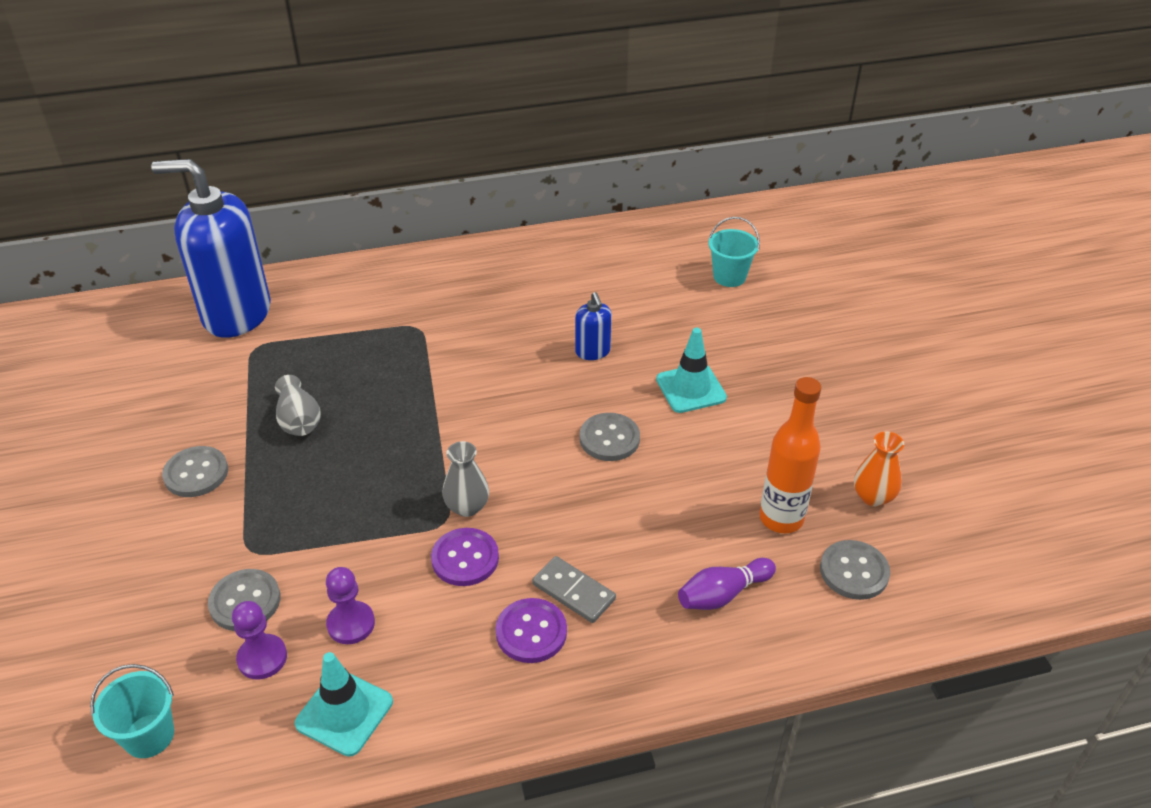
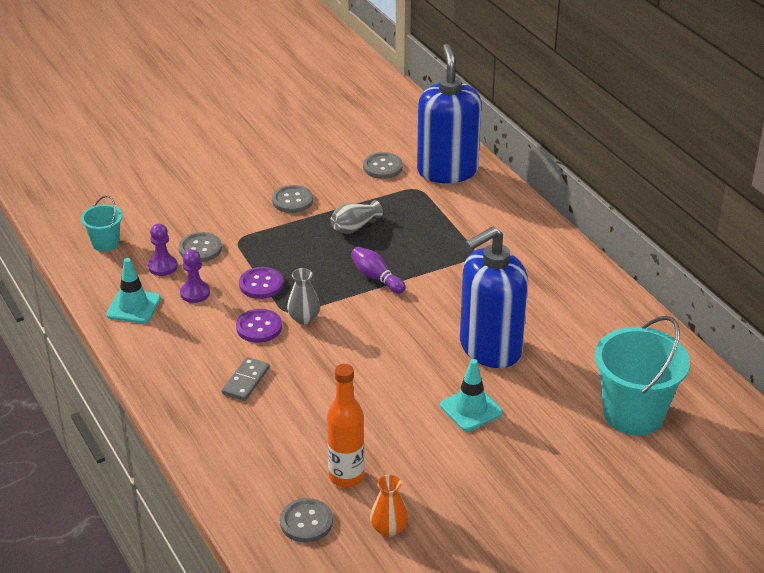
camera: 75 degrees right, 5 degrees down
purple button [496,598,567,663] -> purple button moved to [239,267,283,299]
blue soap dispenser [575,292,612,360] -> blue soap dispenser [460,226,528,368], size x2.37
grey button [580,413,640,461] -> grey button moved to [363,152,403,179]
purple bowling pin [678,558,776,610] -> purple bowling pin moved to [351,247,406,294]
turquoise bucket [708,217,760,287] -> turquoise bucket [594,316,690,435], size x1.96

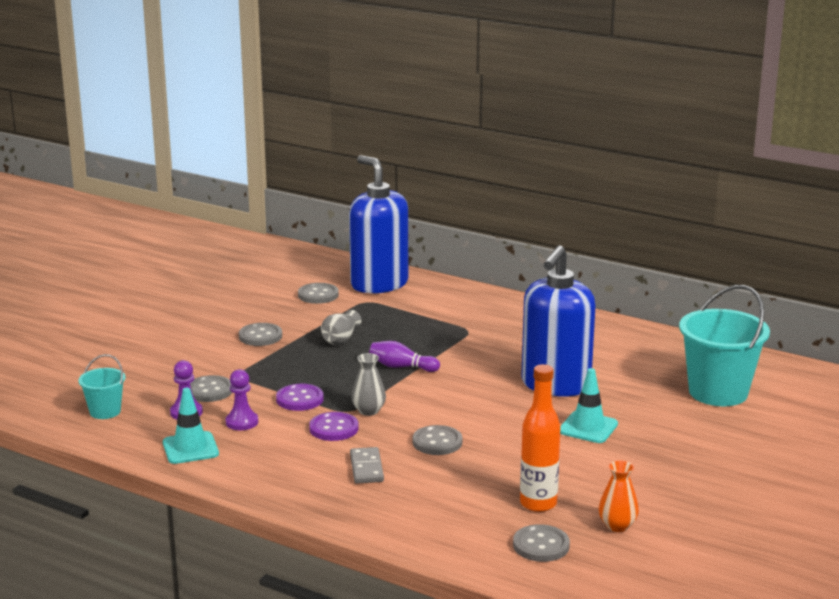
camera: 30 degrees left, 15 degrees down
none -> grey button [413,425,462,455]

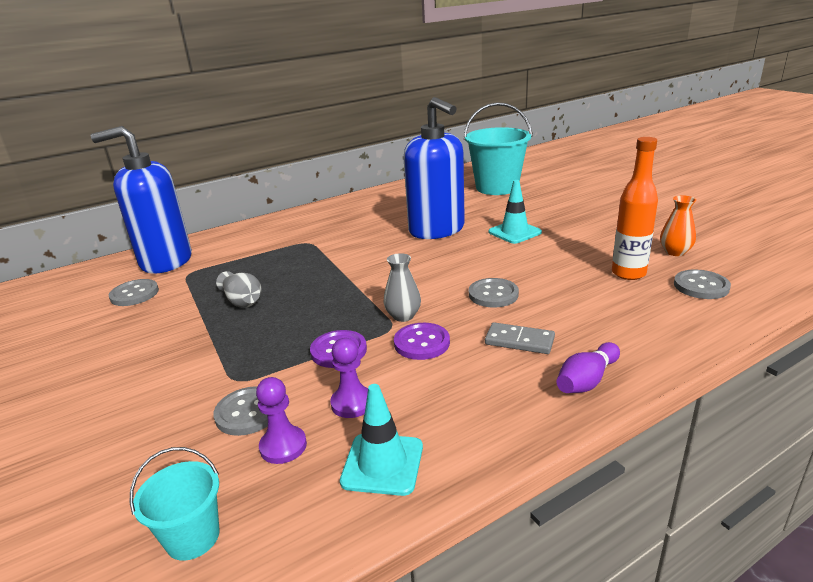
camera: 60 degrees left, 5 degrees up
grey button [239,323,282,346] -> none
purple bowling pin [369,341,440,372] -> purple bowling pin moved to [556,342,620,393]

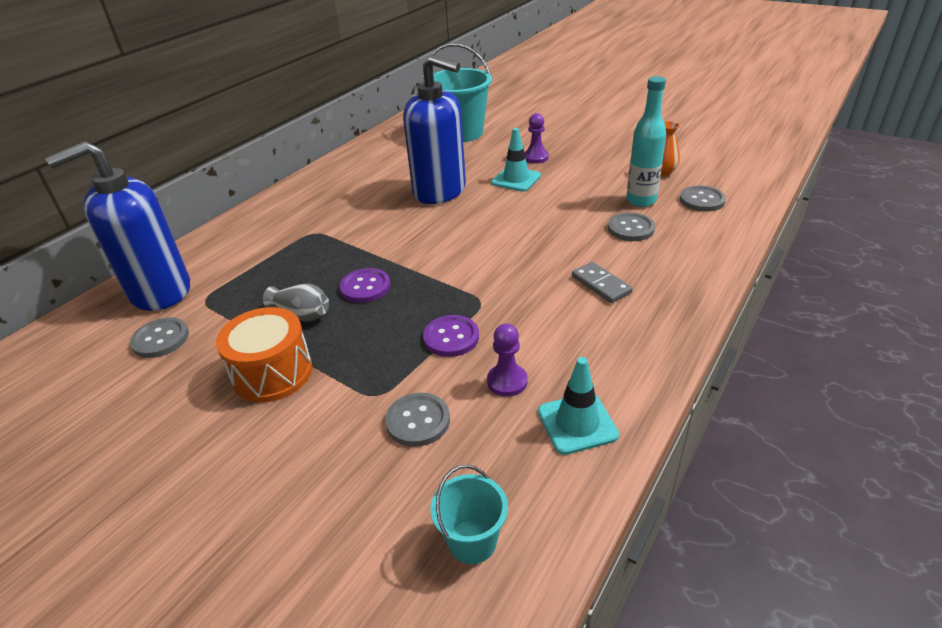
camera: 25 degrees left, 10 degrees up
purple pawn [256,377,307,464] -> purple pawn moved to [524,113,549,164]
grey vase [383,253,421,322] -> none
purple button [394,323,450,360] -> purple button moved to [340,268,391,303]
grey button [469,278,519,307] -> grey button moved to [608,212,655,241]
grey domino [485,322,555,354] -> grey domino turned 60 degrees clockwise [572,262,633,303]
purple bowling pin [556,342,620,393] -> none
orange bottle [612,137,658,280] -> turquoise bottle [626,76,666,207]
none -> orange drum [216,307,312,402]

